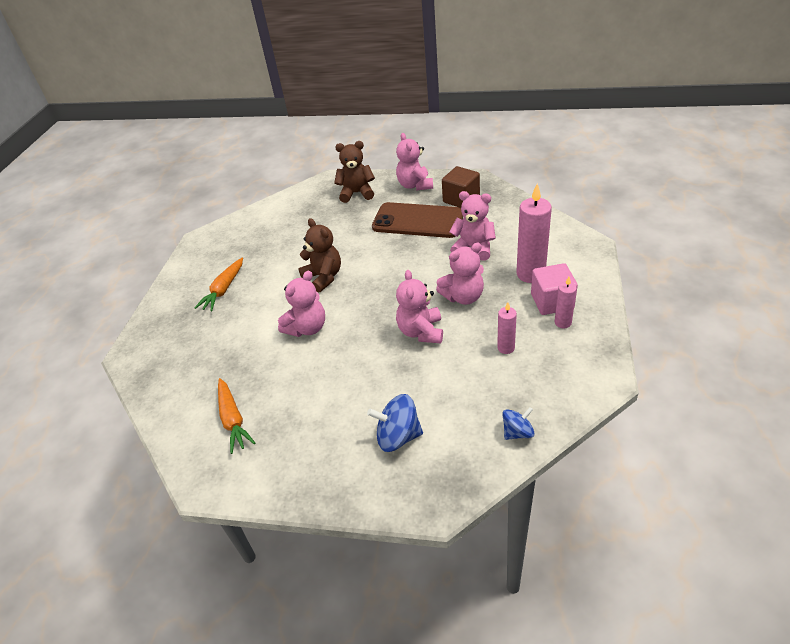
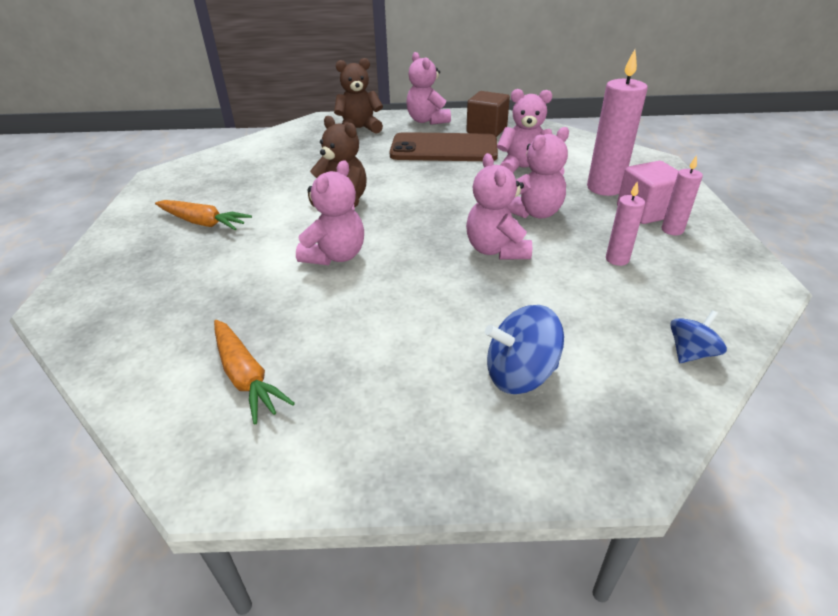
camera: 15 degrees left, 5 degrees down
orange carrot [194,258,243,311] -> orange carrot turned 75 degrees counterclockwise [155,200,252,230]

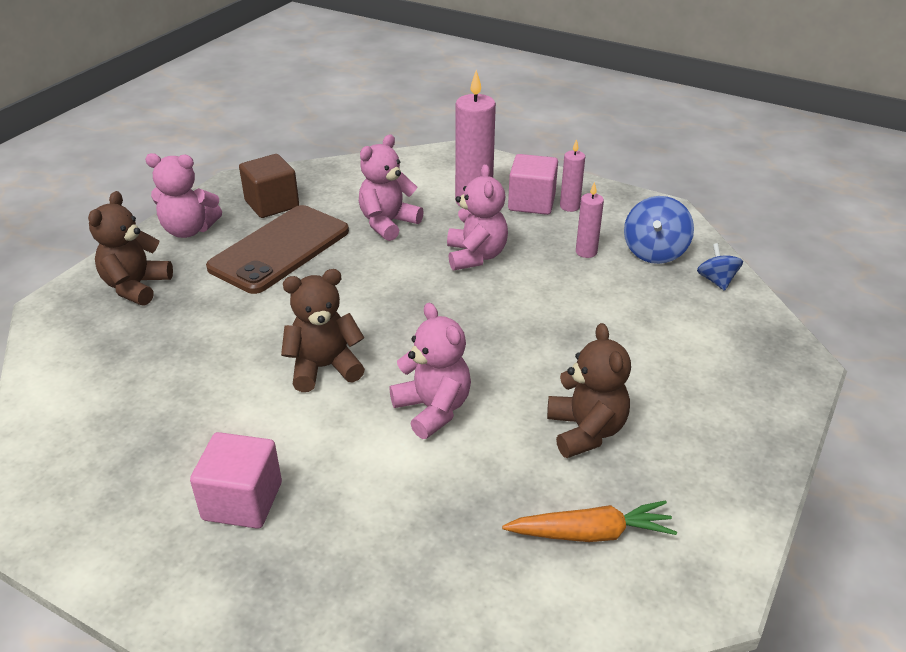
camera: 60 degrees left, 0 degrees up
orange carrot [155,200,252,230] -> pink cube [190,432,282,529]
pink teddy bear [466,153,532,259] -> none
blue spinning top [485,305,564,394] -> blue spinning top moved to [624,196,694,264]
none -> brown teddy bear [547,323,631,458]

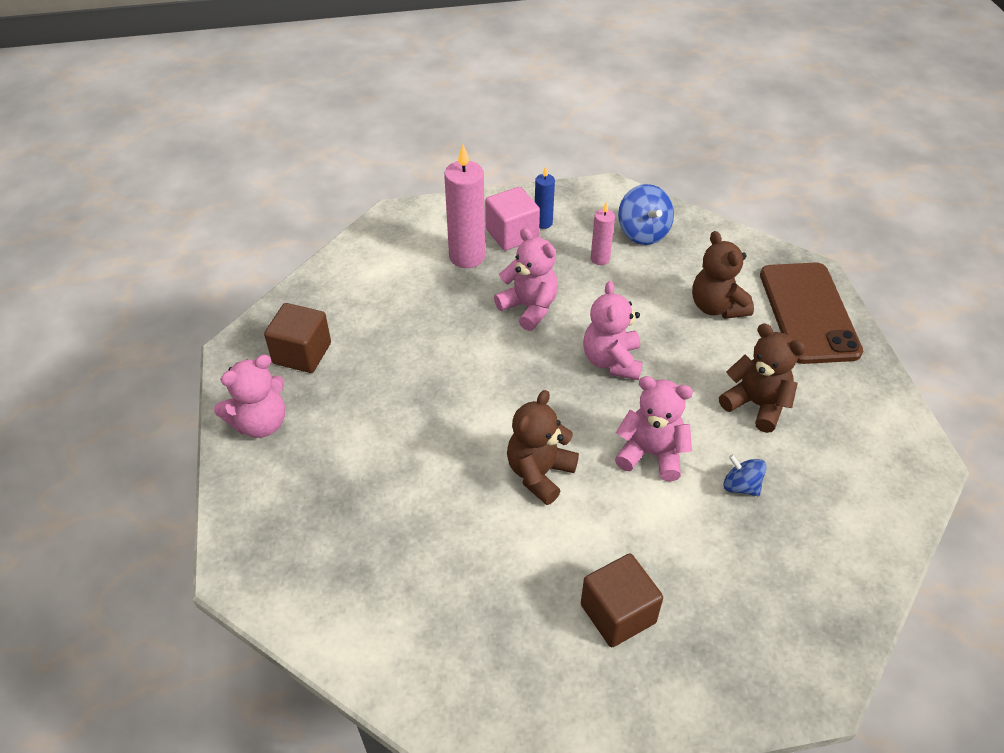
camera: 40 degrees left, 10 degrees up
brown teddy bear [88,191,173,306] -> brown teddy bear moved to [692,231,754,319]
pink cube [190,432,282,529] -> brown cube [581,554,663,647]
brown phone [206,205,349,294] -> brown phone moved to [760,262,863,364]
pink teddy bear [359,134,424,241] -> pink teddy bear moved to [583,281,643,380]
orange carrot [502,500,677,542] -> none
pink candle [560,139,585,212] -> blue candle [535,166,555,229]
blue spinning top [697,243,743,291] -> blue spinning top moved to [724,454,767,496]

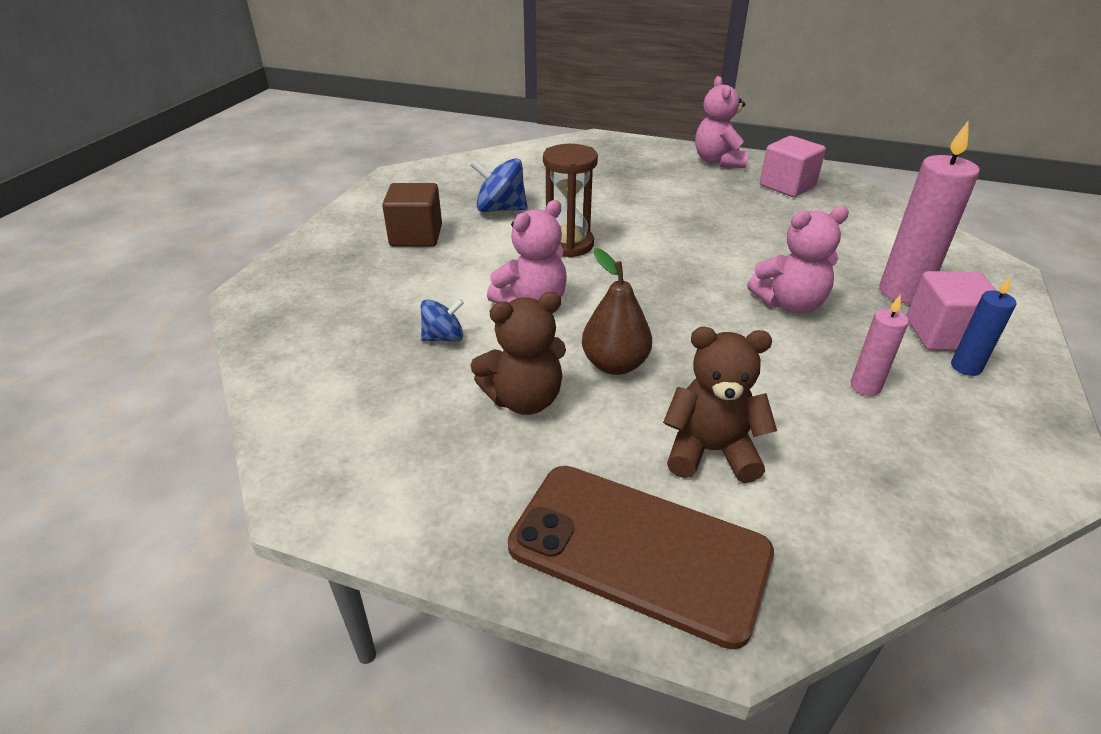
camera: 120 degrees right, 10 degrees down
brown cube [264,303,331,373] -> pink cube [760,136,826,197]
brown teddy bear [507,390,579,505] -> brown hourglass [543,144,598,258]
pink teddy bear [583,281,643,380] -> none
blue spinning top [618,184,674,245] -> blue spinning top moved to [470,158,527,212]
none -> brown pear [582,248,652,375]

